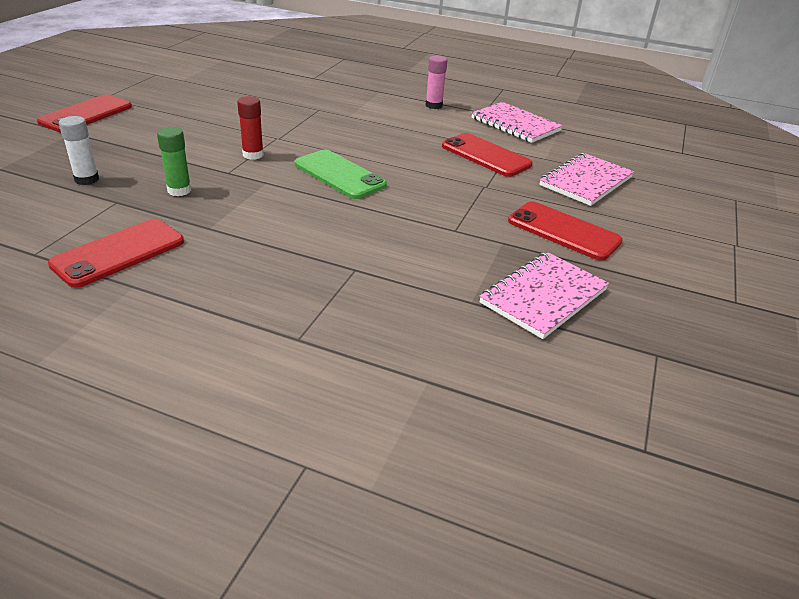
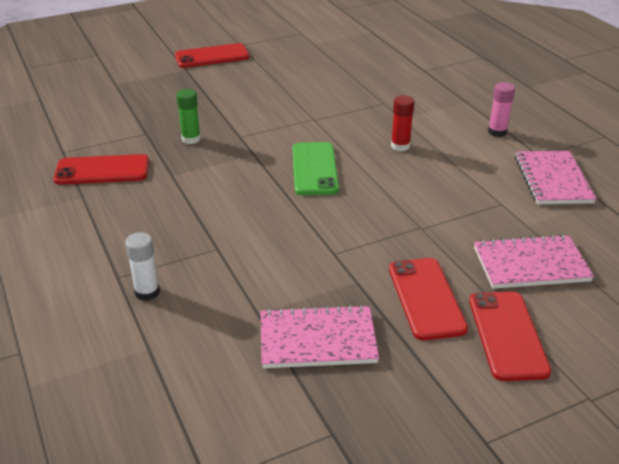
camera: 45 degrees right, 0 degrees up
white glue stick [59,116,99,185] -> white glue stick moved to [125,232,160,301]
red glue stick [237,96,264,160] -> red glue stick moved to [391,95,414,151]
red phone [442,133,533,177] -> red phone moved to [469,292,551,381]

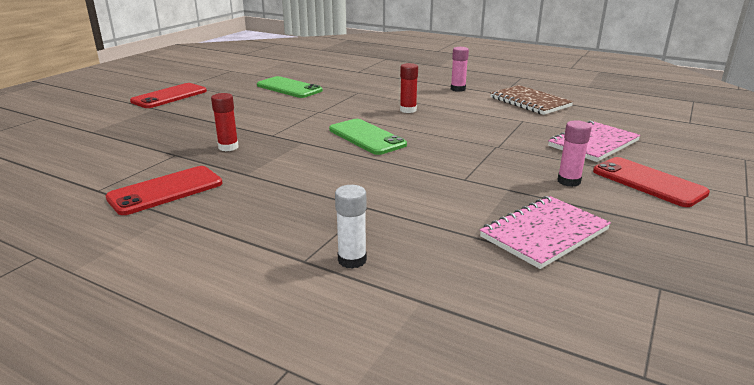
camera: 35 degrees left, 10 degrees down
green glue stick [176,89,201,144] -> red glue stick [211,93,239,151]
red phone [389,258,468,340] -> pink glue stick [557,120,592,187]
pink notebook [515,151,597,204] -> brown notebook [490,85,574,115]
none -> green phone [257,76,323,98]

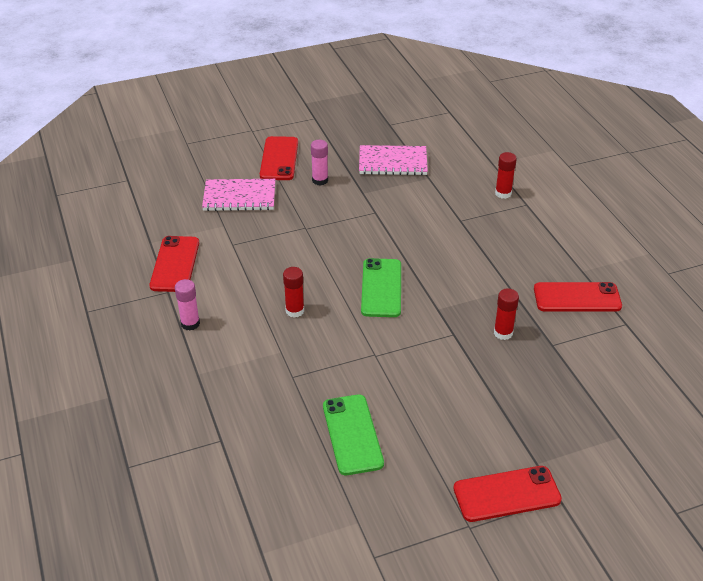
camera: 140 degrees left, 15 degrees up
white glue stick [335,185,367,269] -> red glue stick [495,152,517,199]
brown notebook [490,85,574,115] -> red phone [149,236,199,292]

